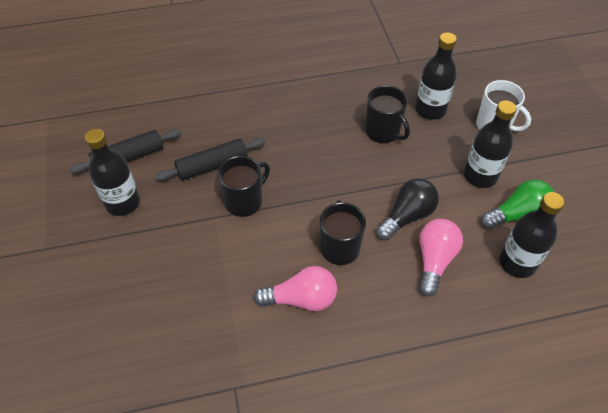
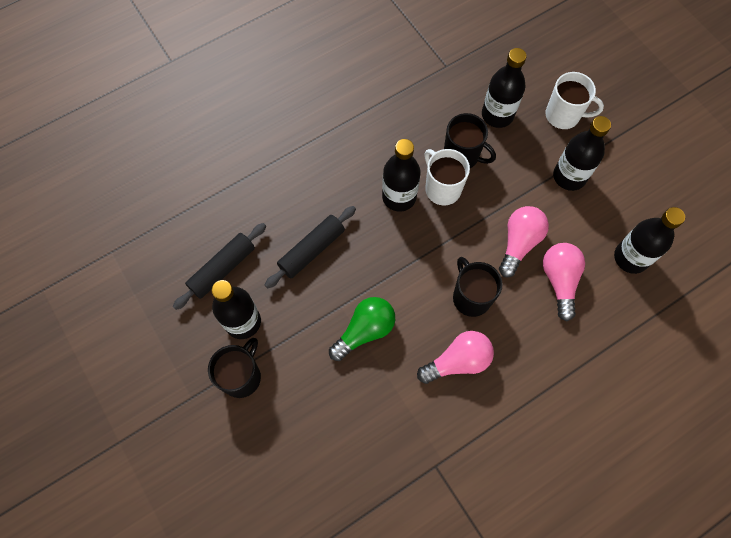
camera: 20 degrees left, 15 degrees up
black mug [218,156,270,217] -> black mug moved to [208,338,261,398]
black light bulb [376,178,439,240] -> pink light bulb [499,206,549,277]
green light bulb [481,179,554,229] -> green light bulb moved to [329,297,395,361]
none -> black bottle [382,139,421,212]
none -> white mug [424,149,470,205]

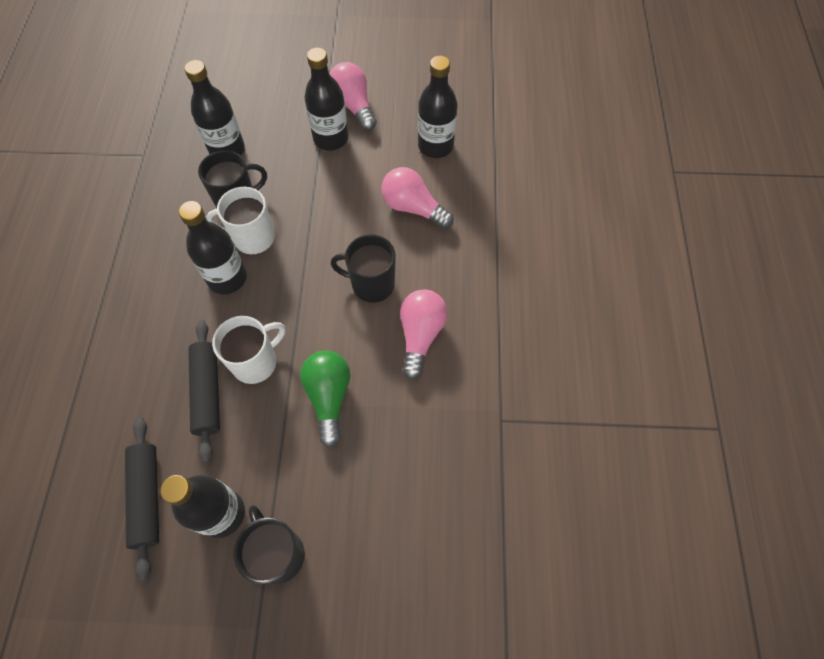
camera: 55 degrees left, 5 degrees down
pink light bulb [499,206,549,277] -> pink light bulb moved to [329,62,377,131]
white mug [545,72,604,129] -> white mug moved to [212,316,285,384]

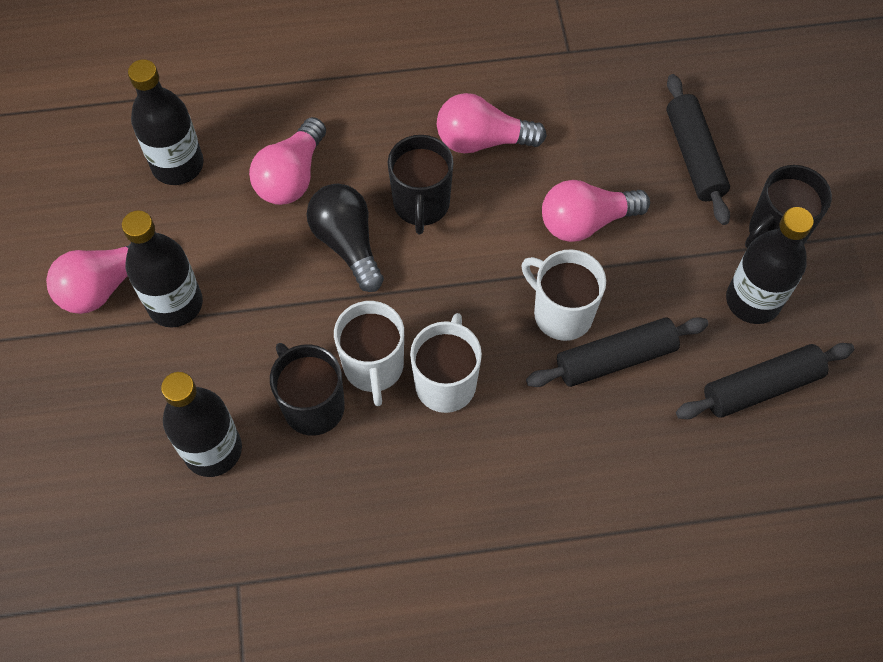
camera: 100 degrees left, 0 degrees up
black bottle [179,201,247,294] -> white mug [410,313,482,413]
green light bulb [300,351,351,447] -> pink light bulb [542,180,650,242]
none -> black light bulb [307,184,384,292]
none -> black rolling pin [666,74,730,225]

